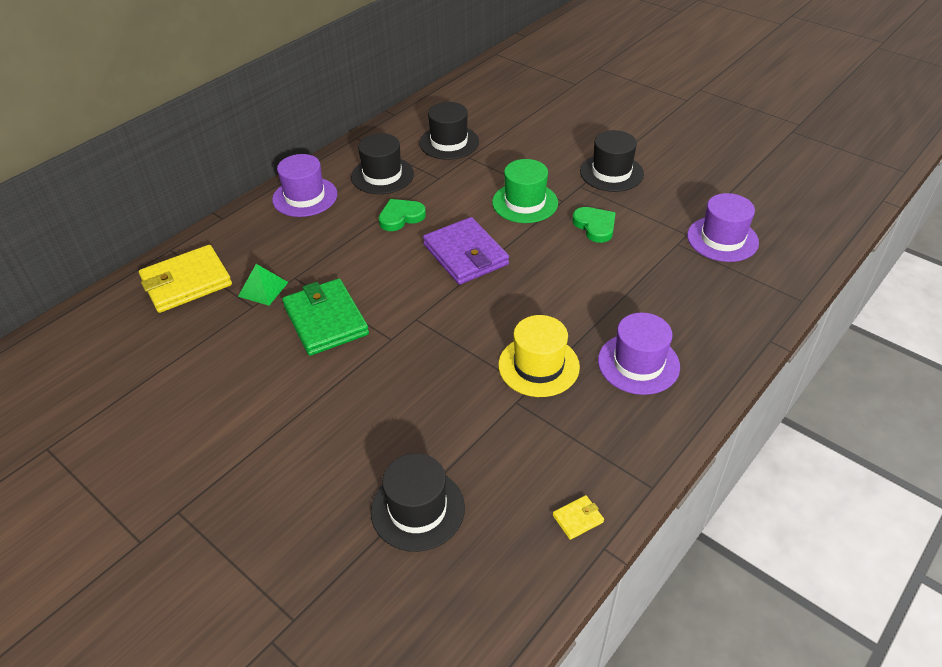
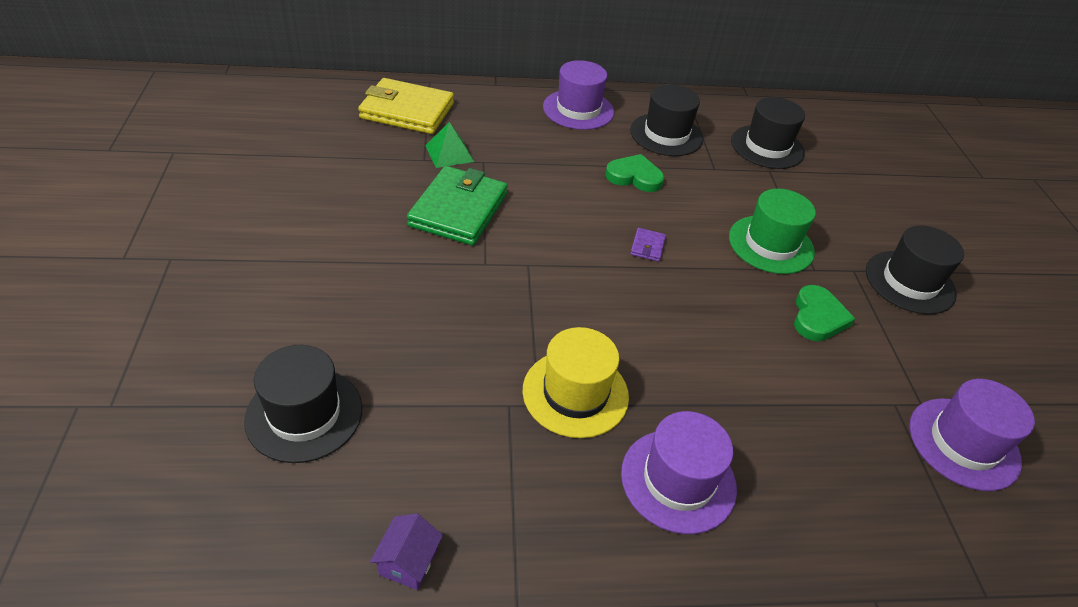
camera: 40 degrees right, 0 degrees up
purple wallet [423,217,509,285] -> purple wallet [630,228,666,262], size x0.41
yellow wallet [553,495,604,540] -> purple house [370,514,443,590]

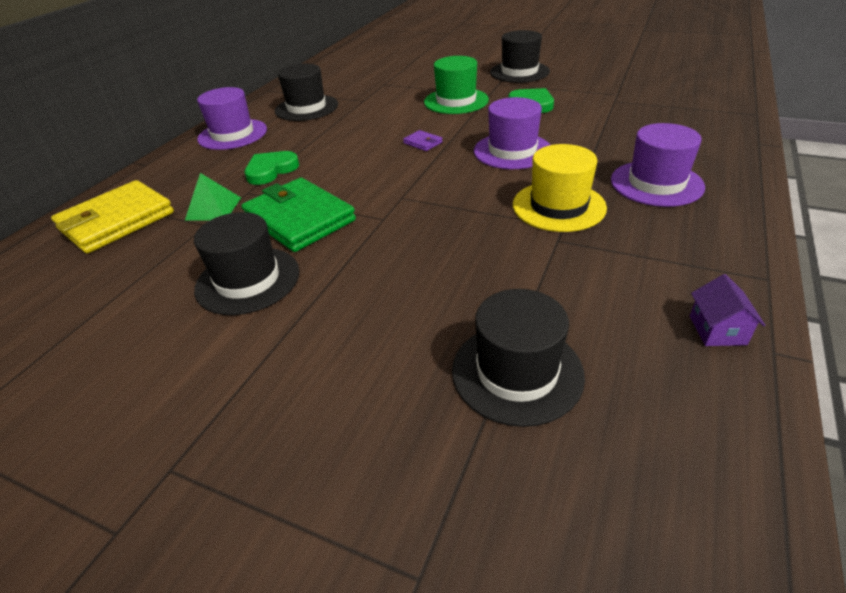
camera: 55 degrees left, 5 degrees down
purple house [370,514,443,590] -> purple house turned 45 degrees clockwise [690,274,765,346]
green heart [605,154,664,192] -> green heart moved to [244,151,299,185]
black hat [731,97,805,169] -> black hat moved to [194,212,299,315]
purple hat [909,379,1035,491] -> purple hat moved to [474,97,550,169]

